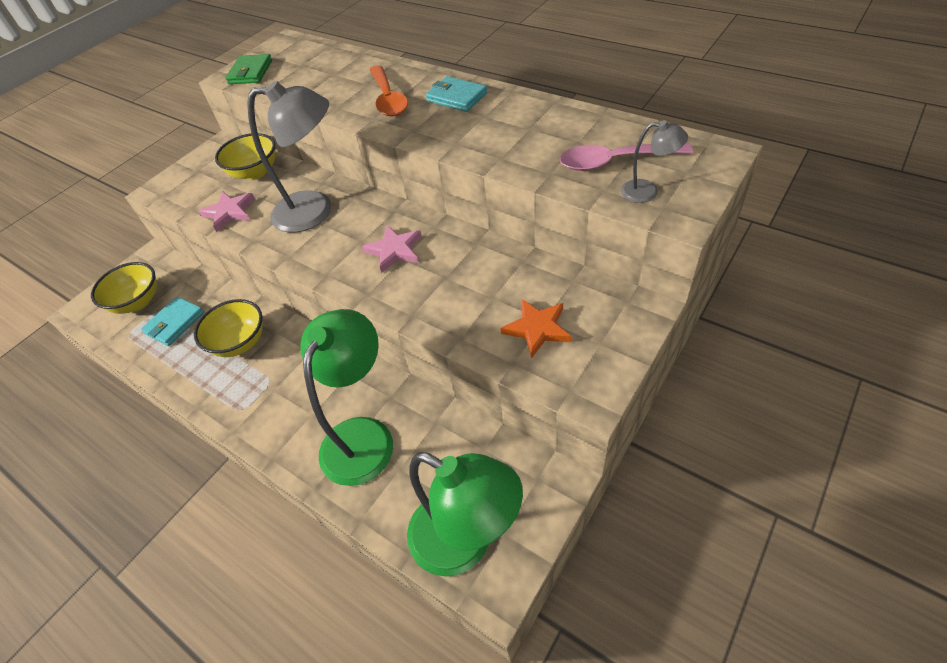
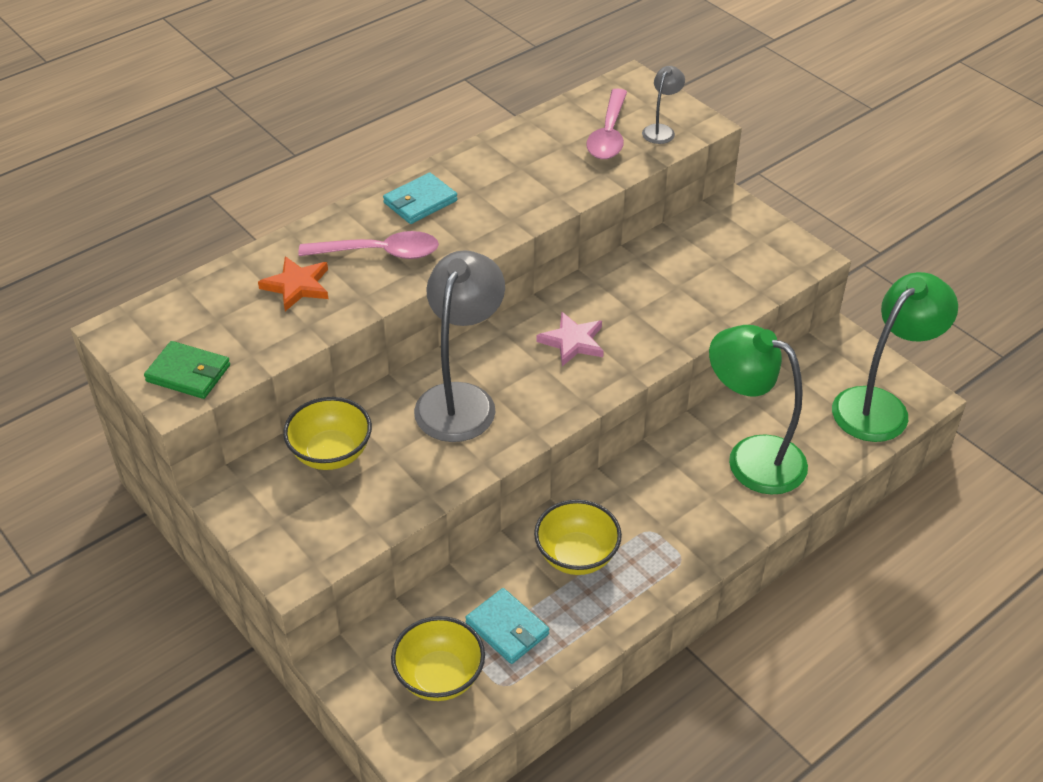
camera: 80 degrees left, 5 degrees down
pink star [199,191,255,232] -> none
orange spoon [370,65,408,117] -> pink spoon [298,231,439,259]
orange star [501,299,572,359] -> orange star moved to [258,256,328,311]

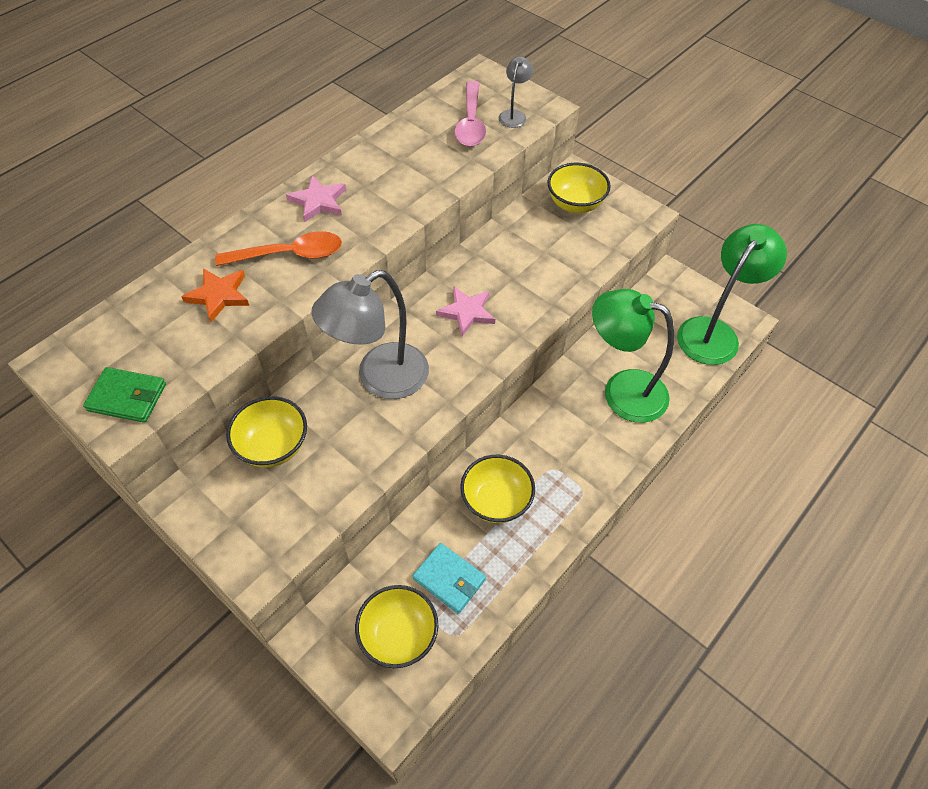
camera: 10 degrees left, 10 degrees up
pink spoon [298,231,439,259] -> orange spoon [215,231,342,266]
turquoise wallet [383,172,457,224] -> pink star [286,175,346,222]
grey lamp [414,250,505,442] -> grey lamp turned 135 degrees counterclockwise [311,270,429,399]
none -> yellow bowl [547,163,611,213]

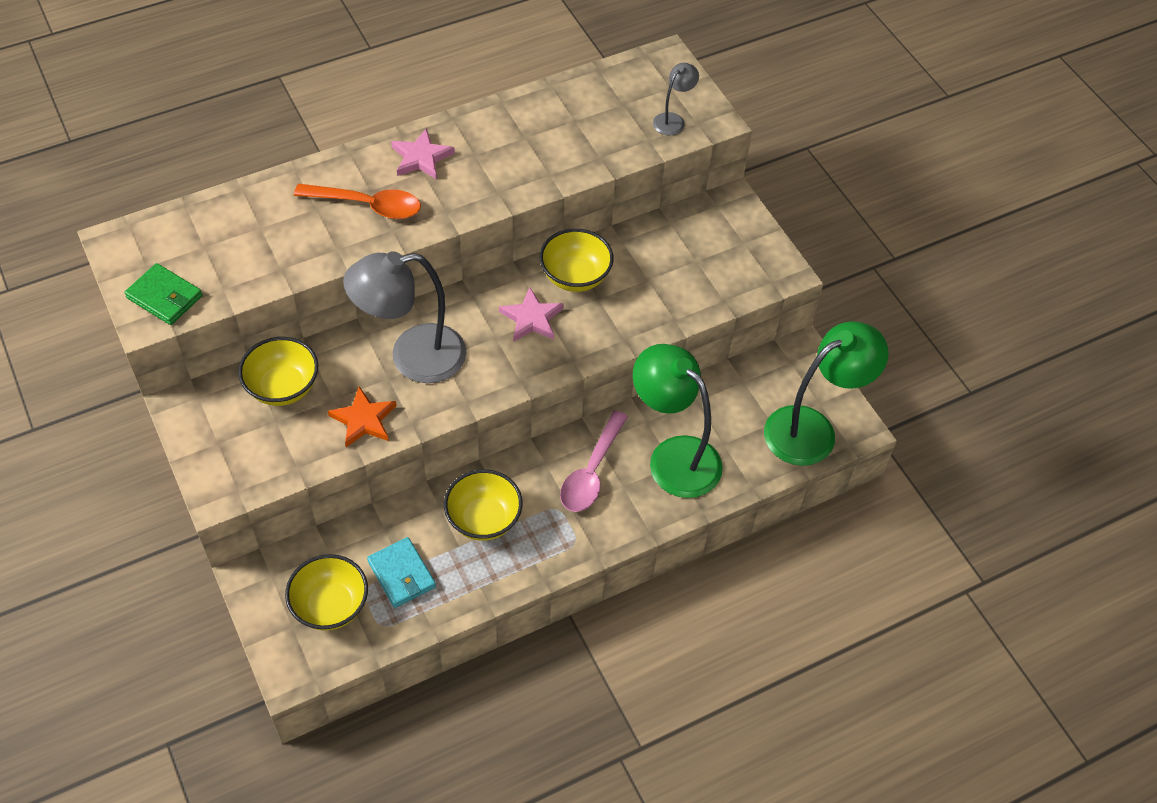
camera: 20 degrees right, 0 degrees up
orange star [181,268,249,322] -> orange star moved to [328,386,397,447]
pink spoon [454,81,486,147] -> pink spoon moved to [560,410,628,512]
yellow bowl [547,163,611,213] -> yellow bowl moved to [540,229,614,292]

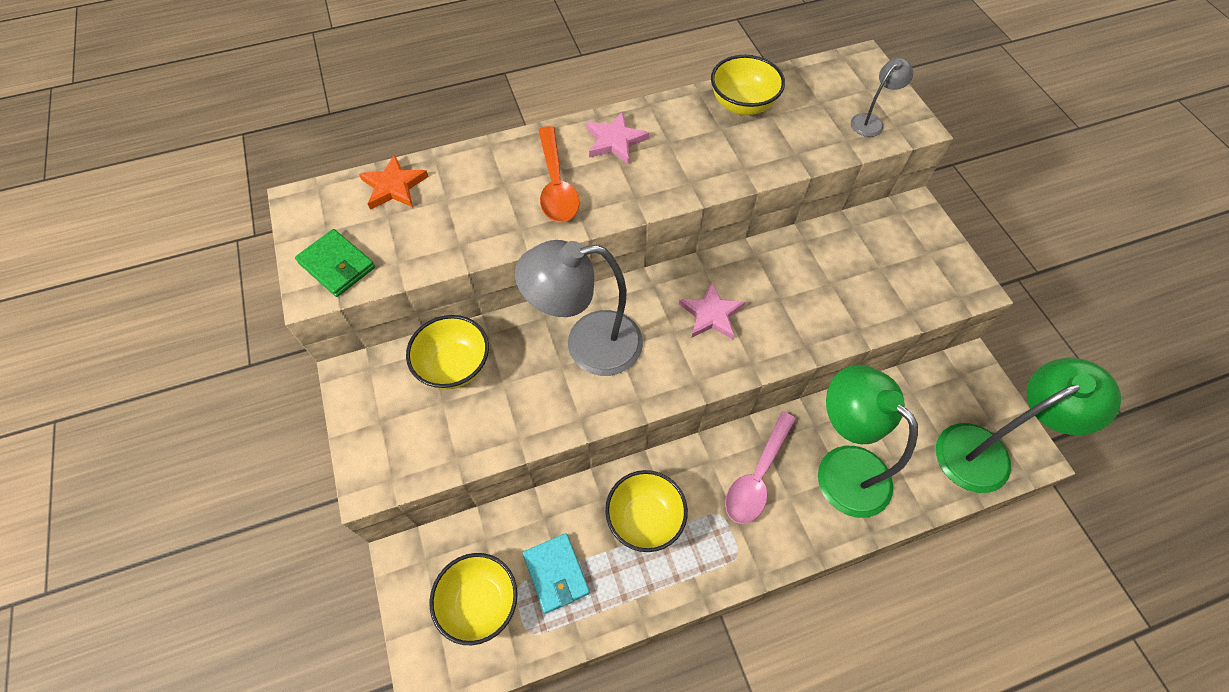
camera: 10 degrees right, 5 degrees up
orange spoon [294,184,421,219] -> orange spoon turned 60 degrees clockwise [538,126,580,222]
orange star [328,386,397,447] -> orange star moved to [359,154,429,210]
yellow bowl [540,229,614,292] -> yellow bowl moved to [711,55,785,115]

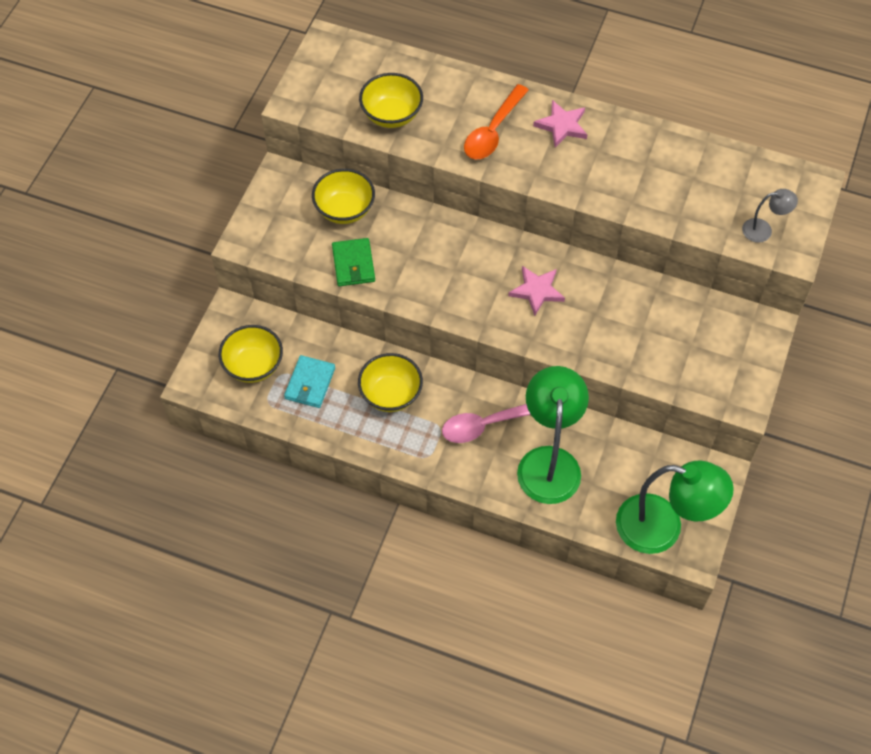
camera: 40 degrees right, 0 degrees up
green wallet [295,229,375,297] -> green wallet moved to [332,238,375,286]
orange star [359,154,429,210] -> none
grey lamp [515,240,643,376] -> none
yellow bowl [711,55,785,115] -> yellow bowl moved to [359,73,423,128]

